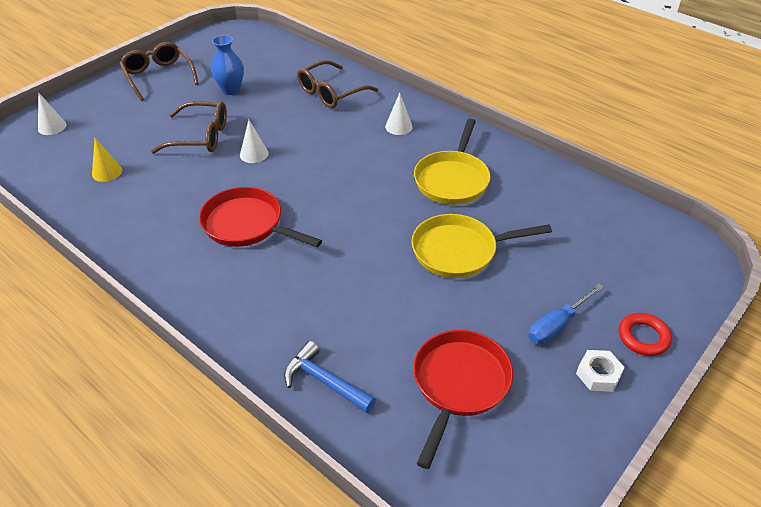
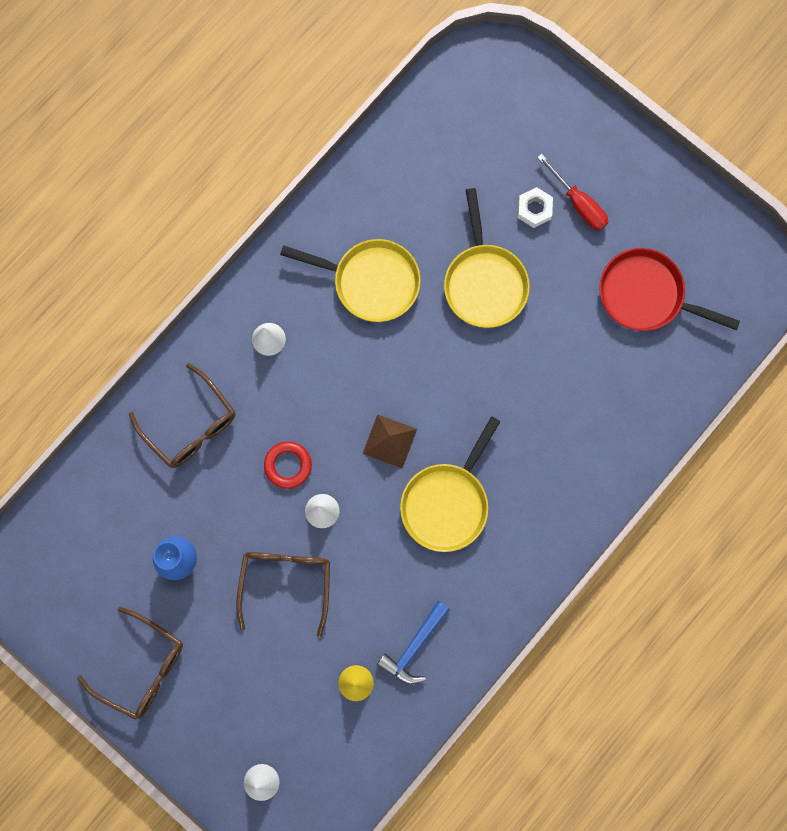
camera: 90 degrees left, 35 degrees up
brown glasses [119,42,199,101] -> brown glasses turned 120 degrees counterclockwise [77,607,183,720]
red pan [199,187,322,247] -> yellow pan [400,416,501,552]
blue hammer [284,341,376,413] -> blue hammer moved to [377,600,450,685]
blue screwdriver [528,284,604,344] -> red screwdriver [537,154,608,231]
white nut [576,350,625,392] -> white nut moved to [518,187,553,228]
red ring [619,313,672,356] -> red ring moved to [264,441,312,489]
none -> brown pyramid [363,414,417,469]

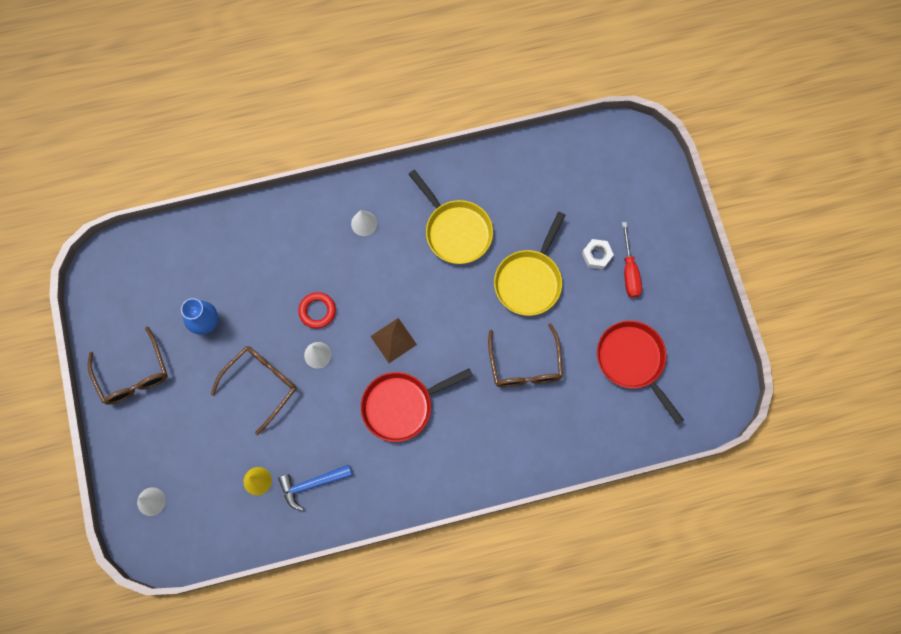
camera: 35 degrees right, 5 degrees down
brown glasses [129,363,235,468] -> brown glasses moved to [488,323,563,387]
yellow pan [400,416,501,552] -> red pan [361,368,473,442]

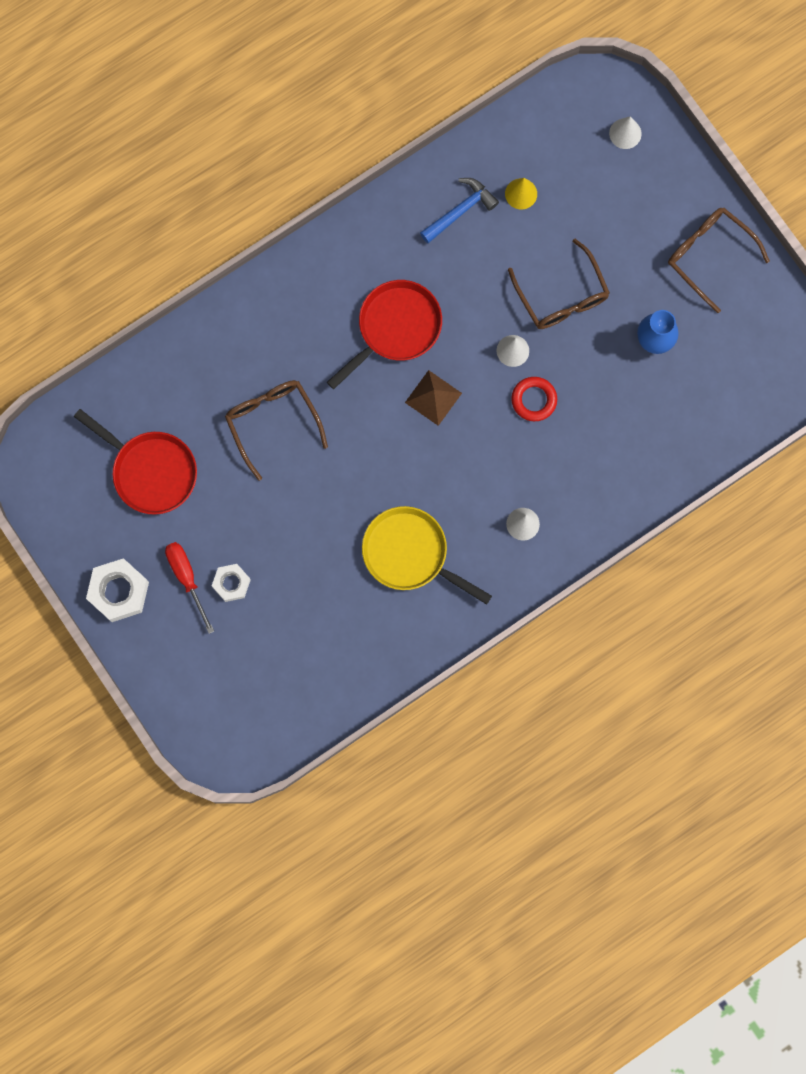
camera: 160 degrees right, 5 degrees up
brown glasses [211,346,297,435] -> brown glasses turned 45 degrees counterclockwise [508,239,610,329]
yellow pan [494,212,565,316] -> none
none -> white nut [86,558,149,622]

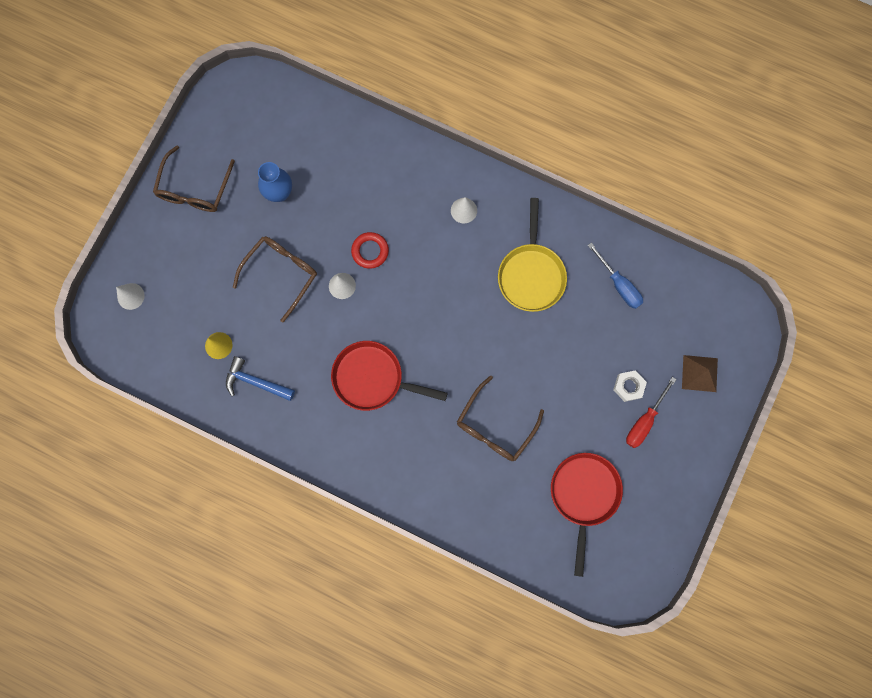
camera: 120 degrees left, 0 degrees up
white nut [86,558,149,622] -> none
brown pyramid [405,370,462,426] -> brown pyramid moved to [682,355,718,392]
none -> blue screwdriver [588,242,643,309]

